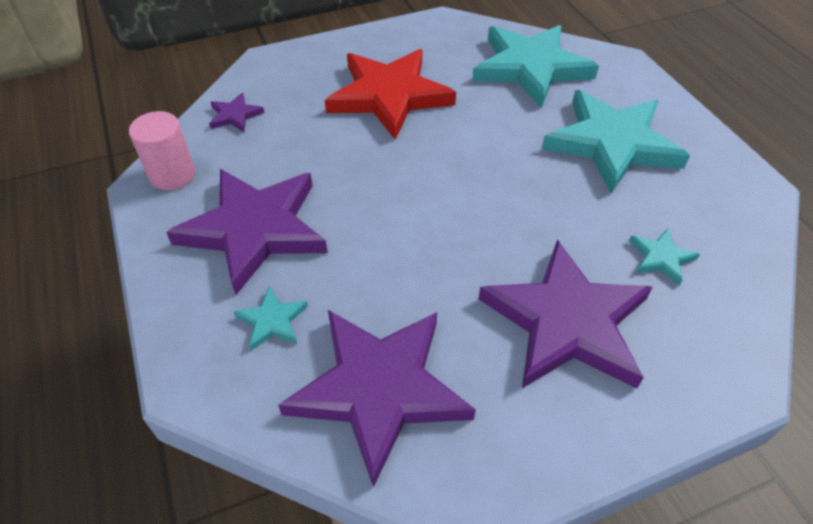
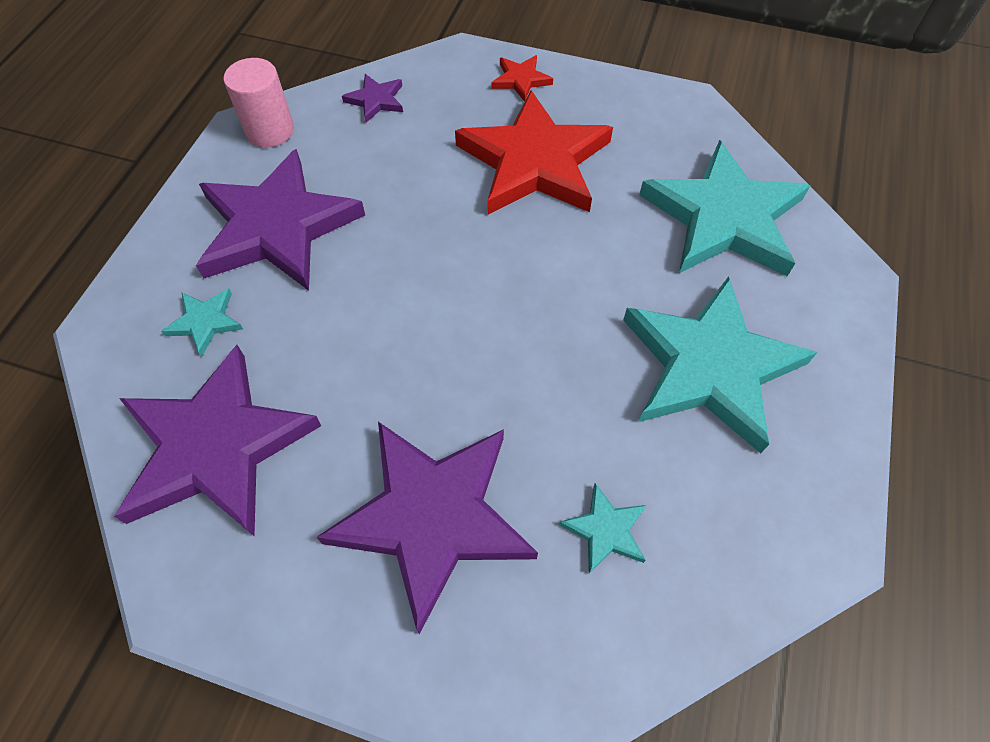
camera: 40 degrees right, 10 degrees up
none -> red star [491,55,553,102]

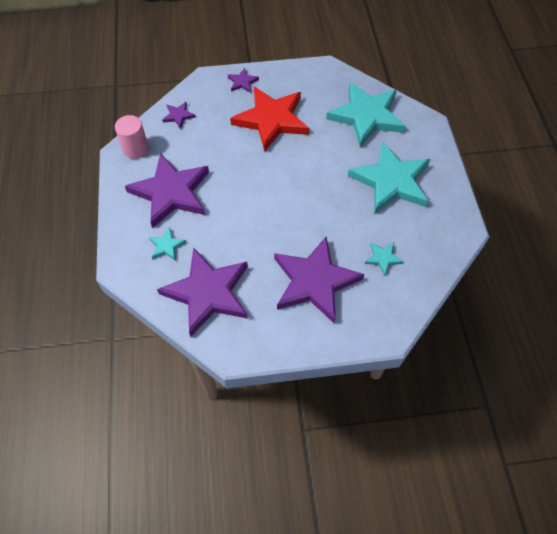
camera: 25 degrees left, 0 degrees up
red star [491,55,553,102] -> purple star [228,68,259,93]

